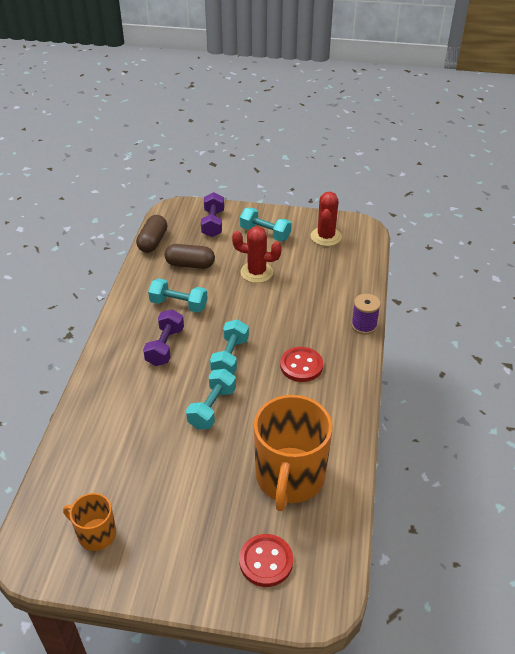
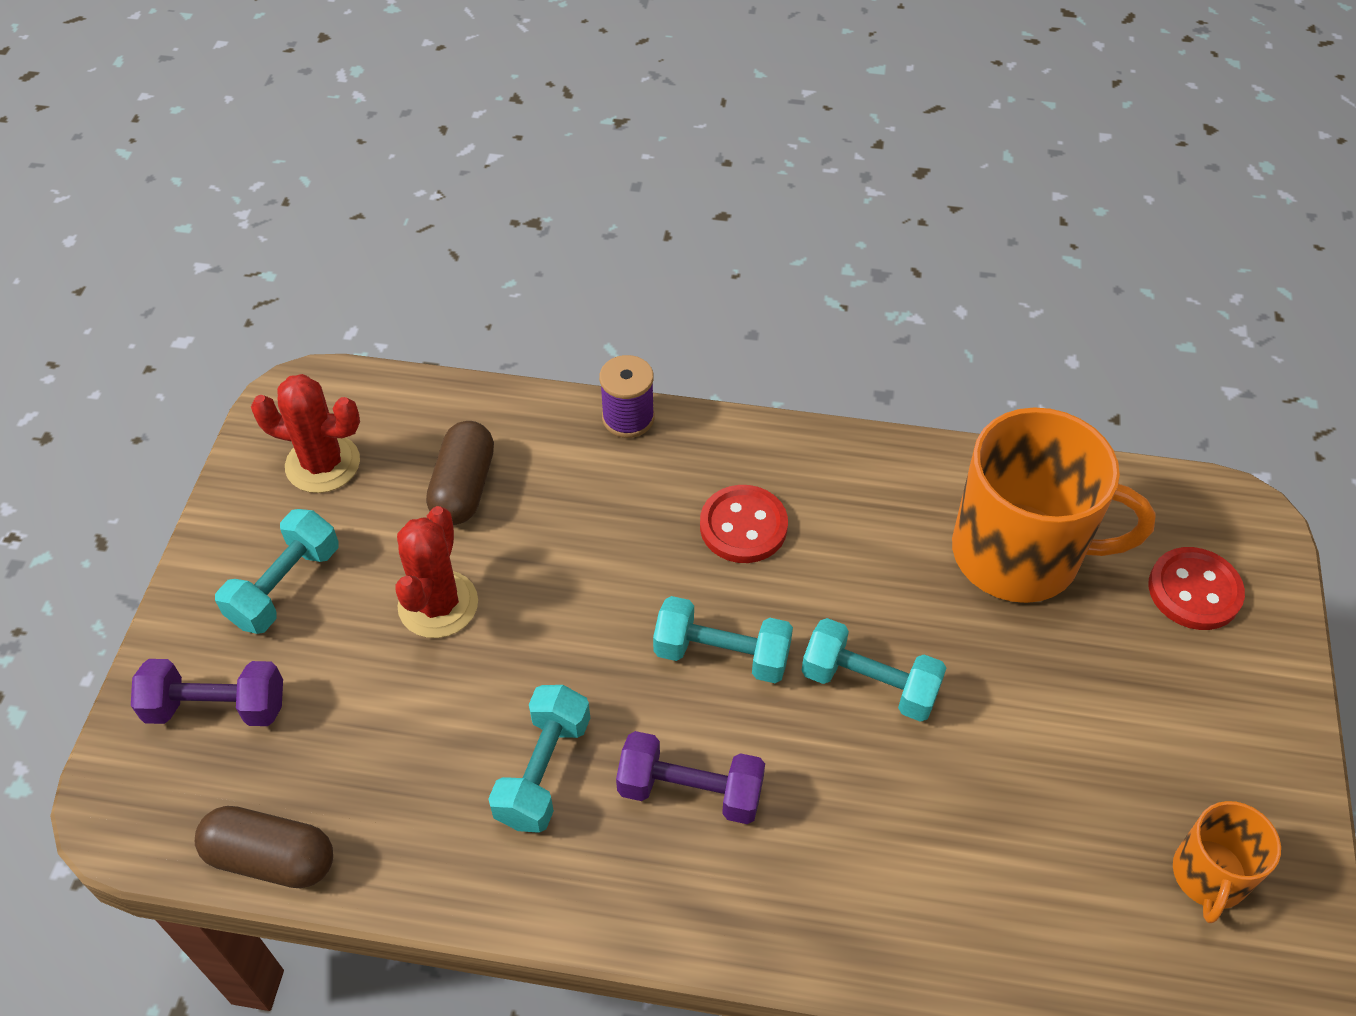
camera: 90 degrees left, 10 degrees up
brown capsule [165,244,215,269] -> brown capsule moved to [426,421,494,525]

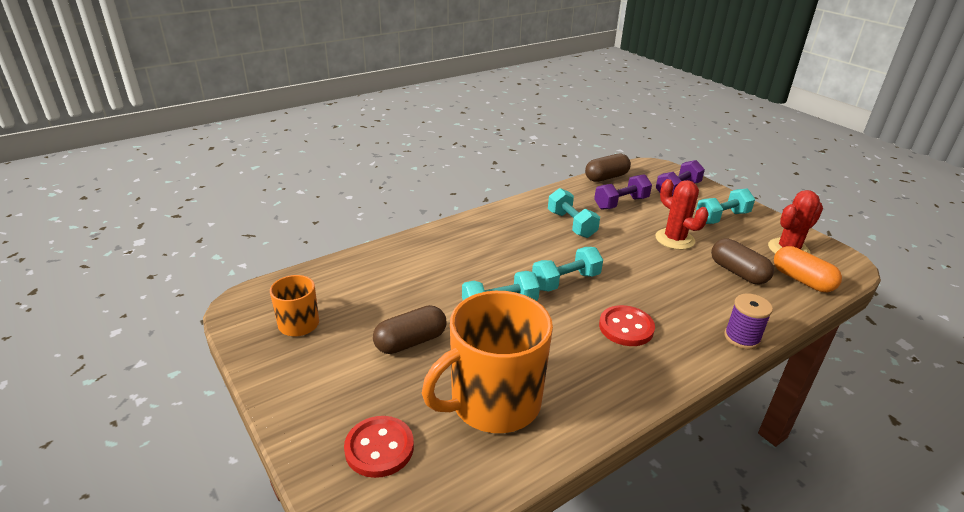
camera: 135 degrees right, 20 degrees down
turquoise dumbbell [215,509,339,634] -> turquoise dumbbell turned 75 degrees clockwise [695,188,755,224]
purple dumbbell [616,731,765,824] -> purple dumbbell moved to [594,174,652,210]
none -> brown capsule [373,305,446,354]
none -> orange capsule [774,246,842,292]

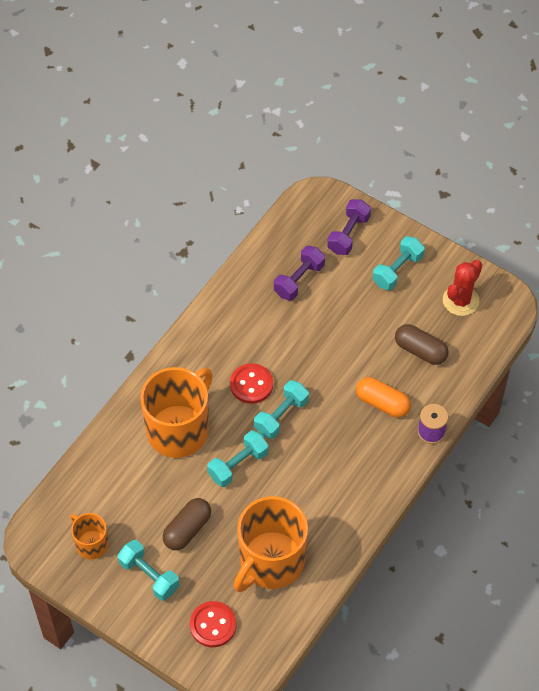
camera: 20 degrees left, 25 degrees up
turquoise dumbbell [548,188,600,238] -> turquoise dumbbell moved to [118,540,179,601]
brown capsule [585,154,631,182] -> none
red button [599,305,655,346] -> red button moved to [230,363,273,404]
red cactus [655,179,709,250] -> none
orange capsule [774,246,842,292] -> orange capsule moved to [356,377,411,418]
none -> orange mug [140,367,213,458]

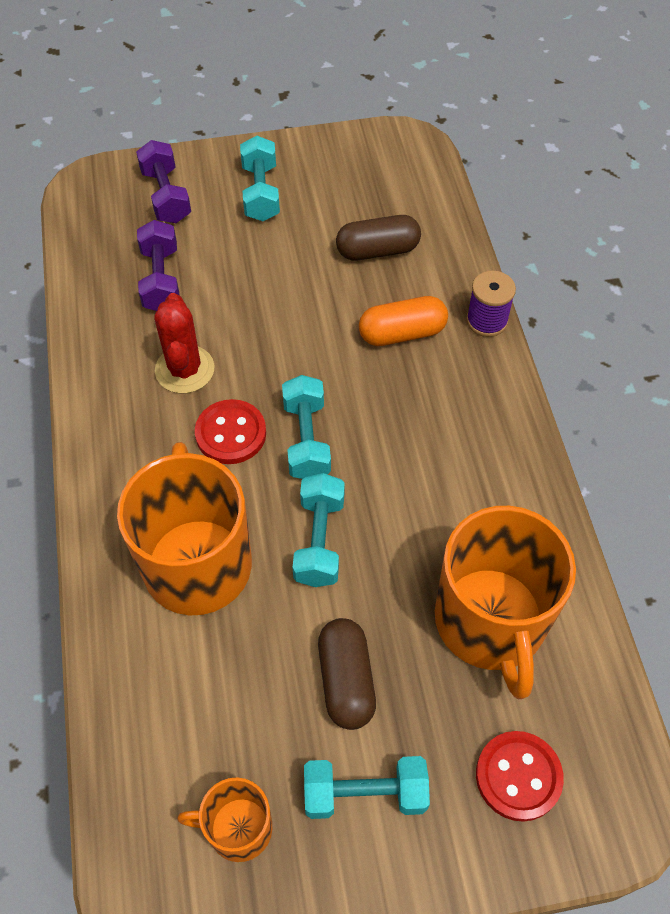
camera: 45 degrees left, 0 degrees up
red cactus [443,260,482,316] -> red cactus moved to [154,293,215,393]

